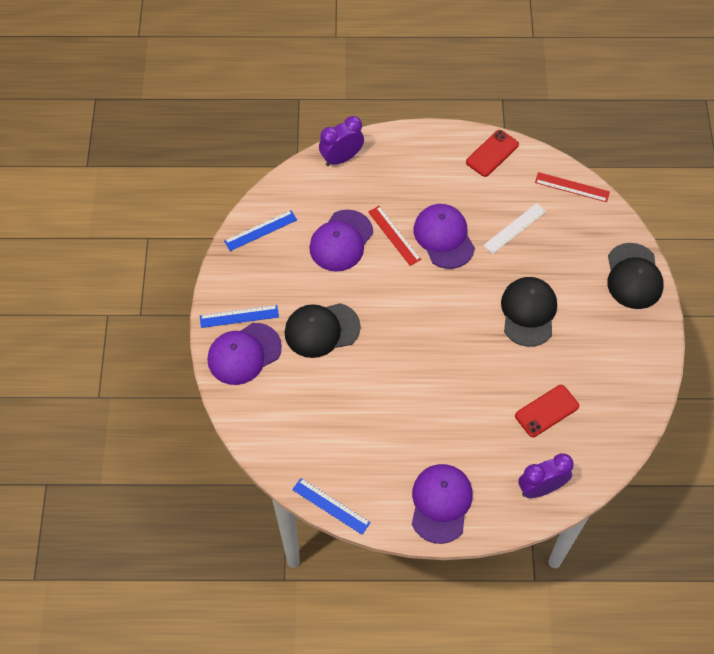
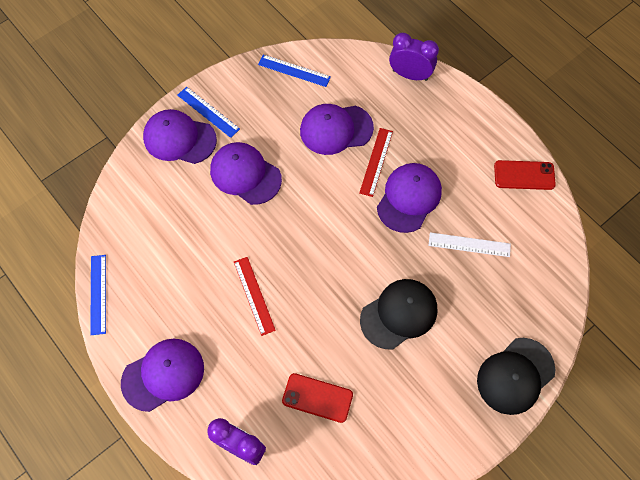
camera: 50 degrees right, 5 degrees up
black cap [285,303,361,358] -> purple cap [210,142,282,205]
red ruler [535,172,610,202] -> red ruler moved to [234,257,276,336]

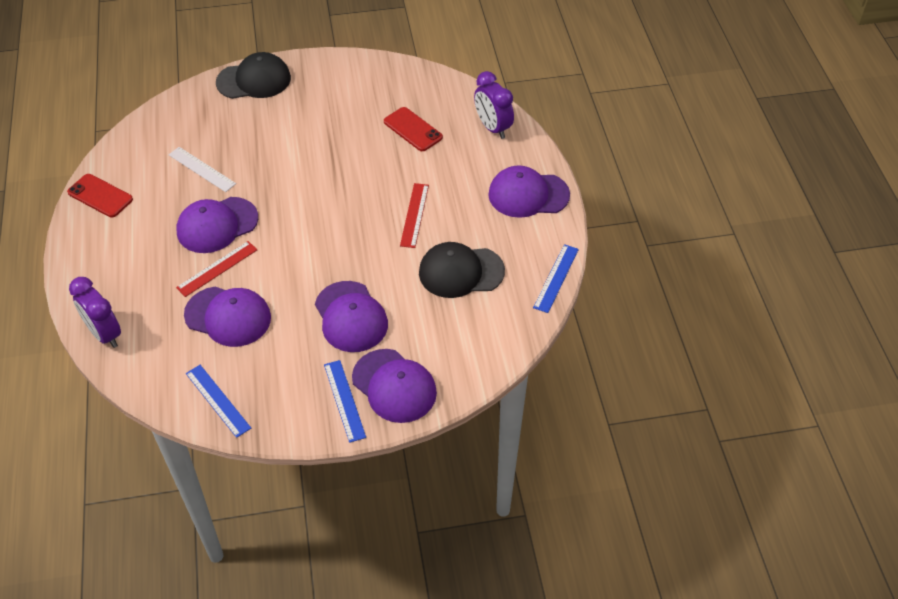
camera: 150 degrees left, 15 degrees down
black cap [360,279,437,349] -> black cap moved to [419,242,505,298]

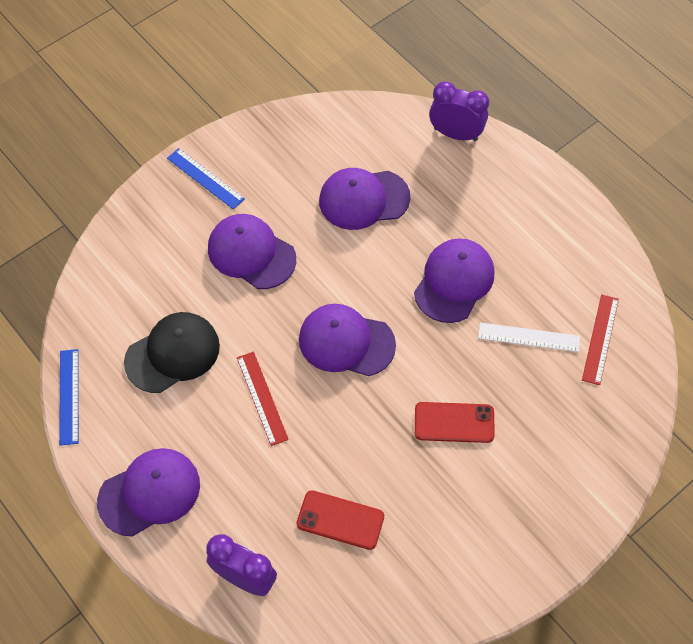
camera: 150 degrees right, 10 degrees up
red phone [67,174,133,218] -> red phone moved to [415,402,495,443]
red ruler [176,241,257,297] -> red ruler moved to [582,294,619,385]
blue ruler [186,365,251,438] -> none
black cap [216,52,291,99] -> none
purple cap [352,349,437,423] -> purple cap moved to [299,304,396,376]

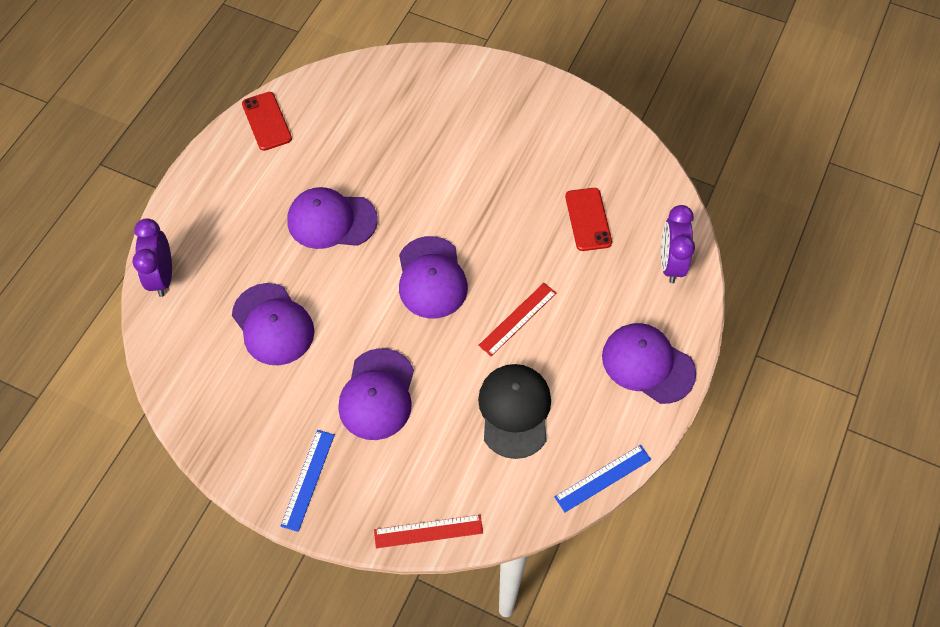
camera: 115 degrees left, 0 degrees up
black cap [124,312,220,393] -> black cap turned 60 degrees clockwise [478,364,551,459]
red phone [415,402,495,443] -> red phone moved to [242,92,292,151]
white ruler [478,322,580,352] -> none
red ruler [582,294,619,385] -> red ruler moved to [374,515,483,548]

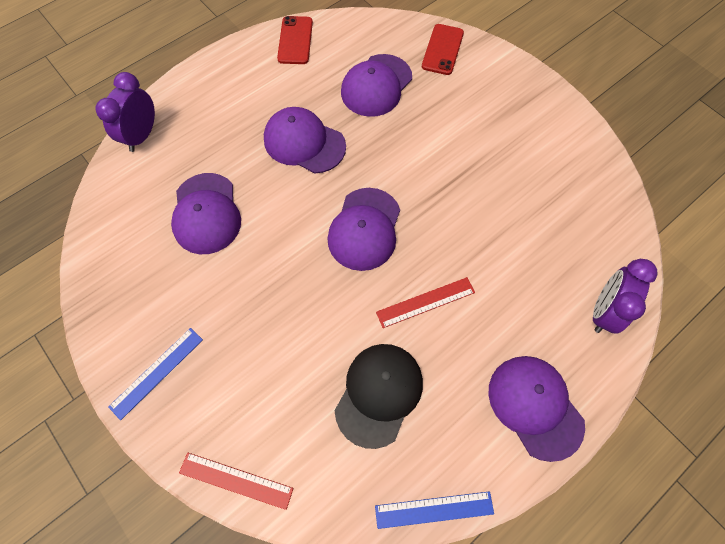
camera: 25 degrees right, 5 degrees up
purple cap [338,348,414,440] -> purple cap moved to [341,54,412,117]
red phone [565,188,612,251] -> red phone moved to [422,24,464,75]

